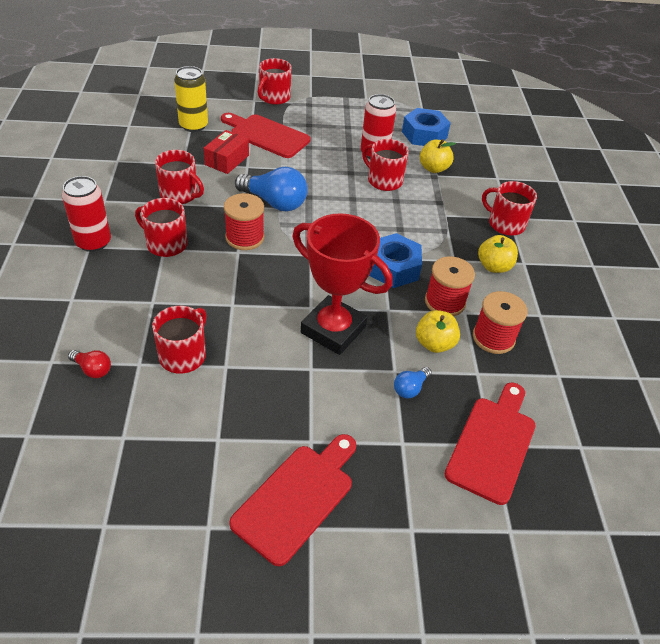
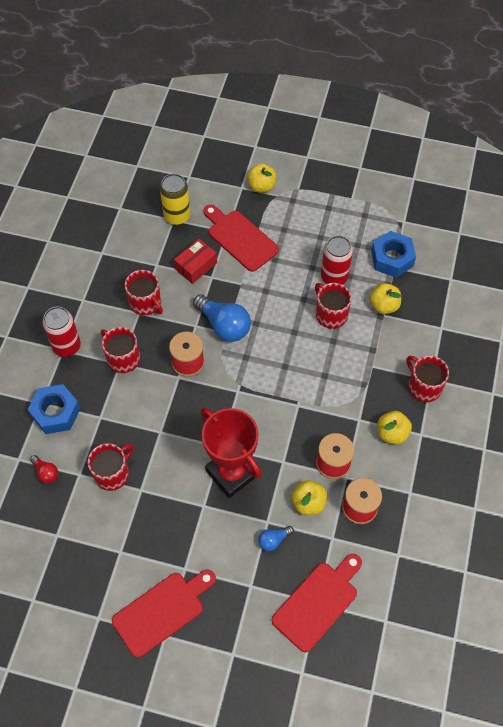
camera: 20 degrees right, 15 degrees up
red mug [258,58,292,105] -> yellow apple [247,163,277,192]
blue nut [369,233,422,288] -> blue nut moved to [28,384,80,434]

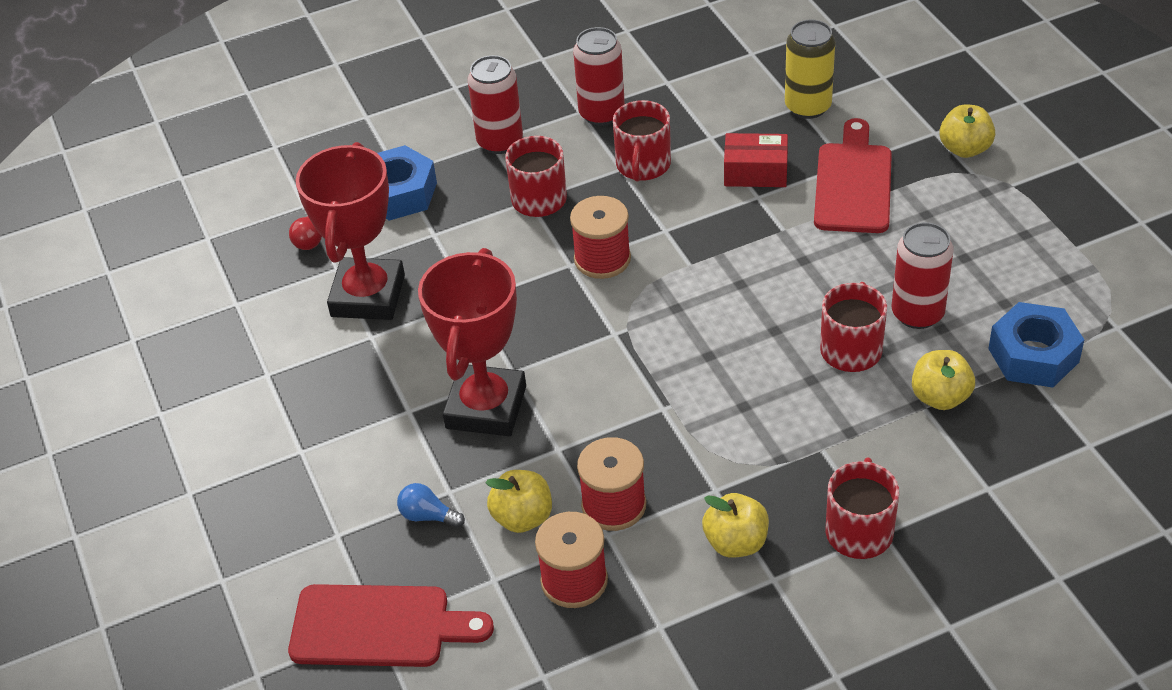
camera: 55 degrees right, 15 degrees down
red mug [88,443,133,491] -> red trophy [296,142,405,320]
red cutting board [112,570,216,658] -> none
blue light bulb [193,294,251,342] -> none
none -> red can [573,27,625,126]

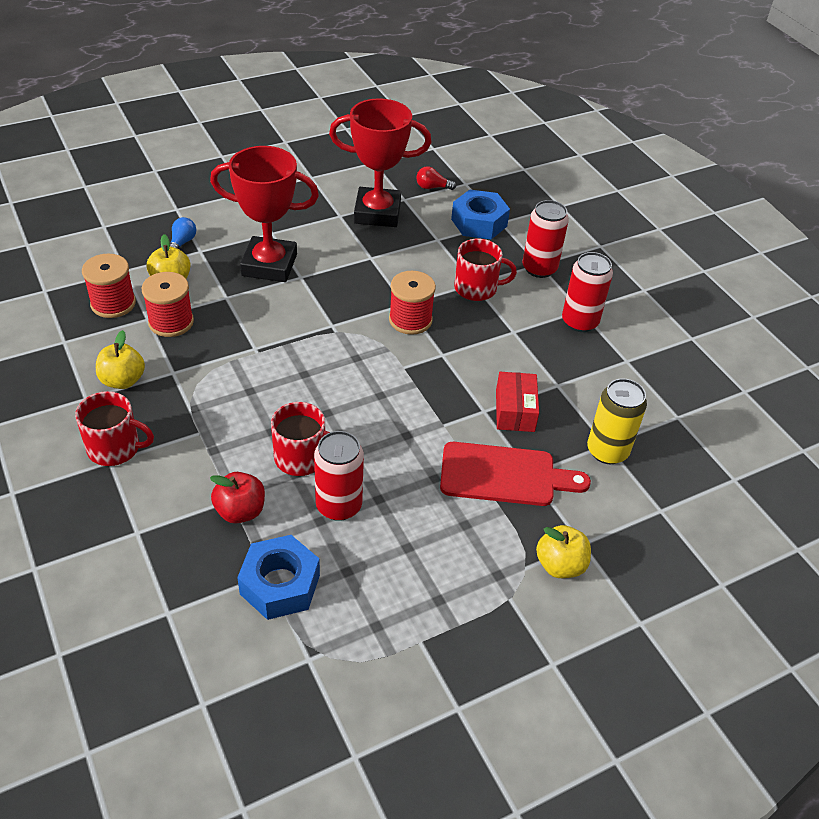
camera: 80 degrees right, 0 degrees up
red cutting board [288,584,494,667] -> none
red mug [613,100,671,181] -> none
yellow apple [912,350,975,410] -> red apple [210,472,265,524]

